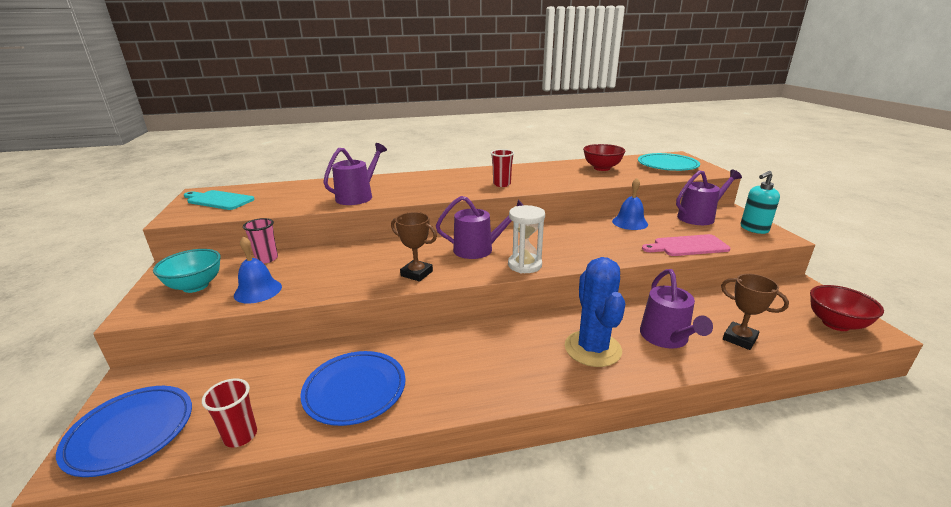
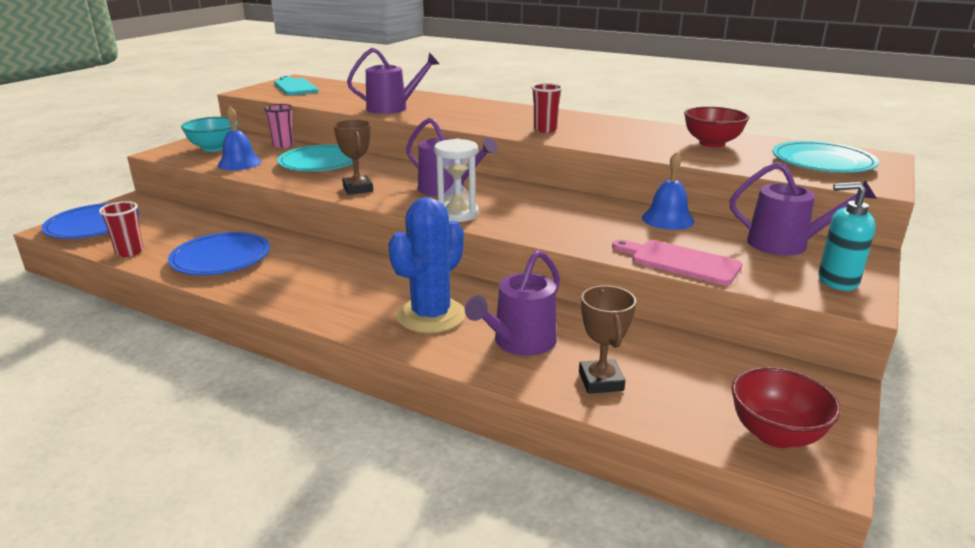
camera: 40 degrees right, 0 degrees up
none -> turquoise plate [277,145,360,171]

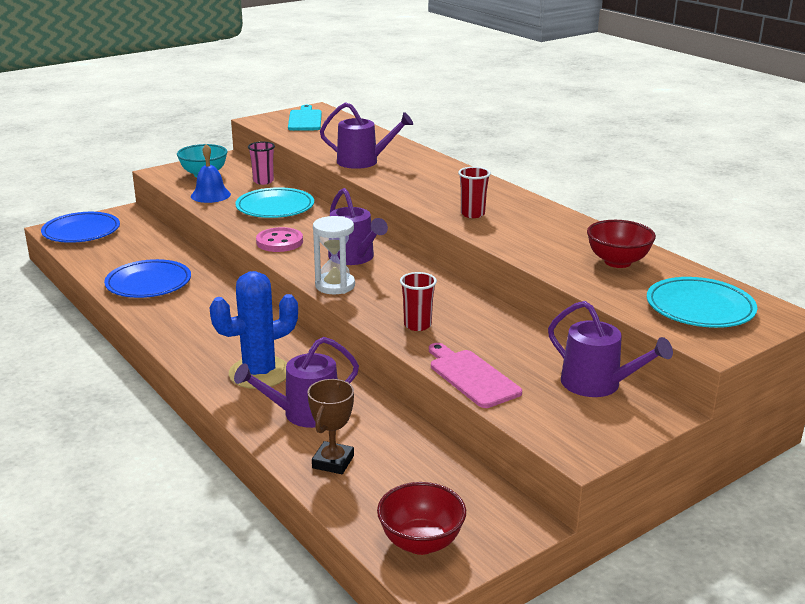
camera: 25 degrees right, 0 degrees up
red cup [99,201,144,257] -> red cup moved to [400,272,437,331]
brown trophy [334,119,373,195] -> pink button [256,227,303,252]
blue bell [642,152,694,230] -> none
turquoise soap dispenser [818,182,876,291] -> none

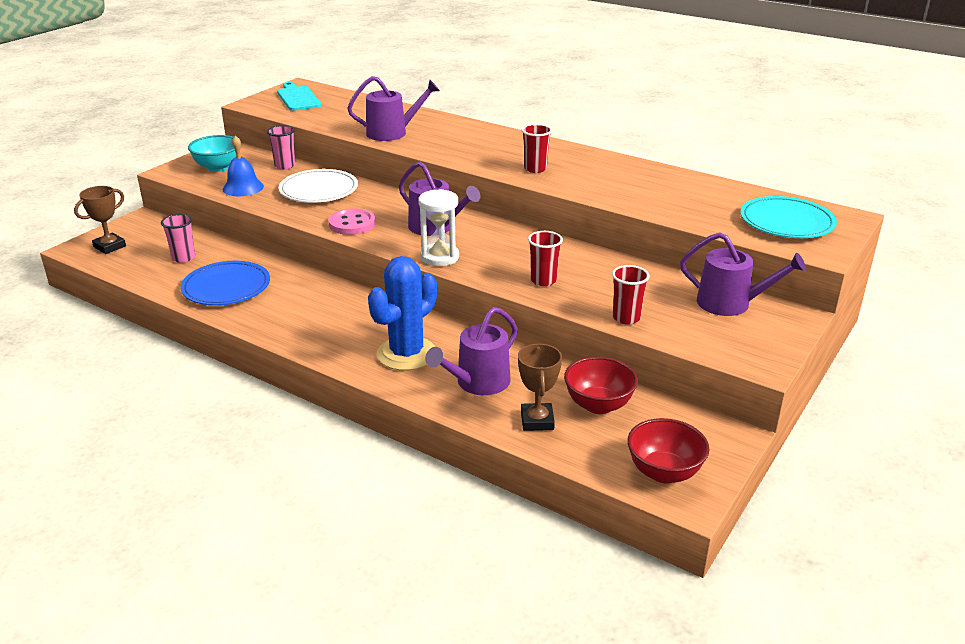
camera: 20 degrees left, 5 degrees up
blue plate [41,212,120,243] -> brown trophy [74,186,126,254]
turquoise plate [235,187,314,218] -> white plate [279,169,358,203]
pink cutting board [429,343,522,408] -> red cup [612,265,650,325]
red bowl [587,220,656,268] -> red bowl moved to [564,357,638,414]
none -> pink cup [161,214,195,263]

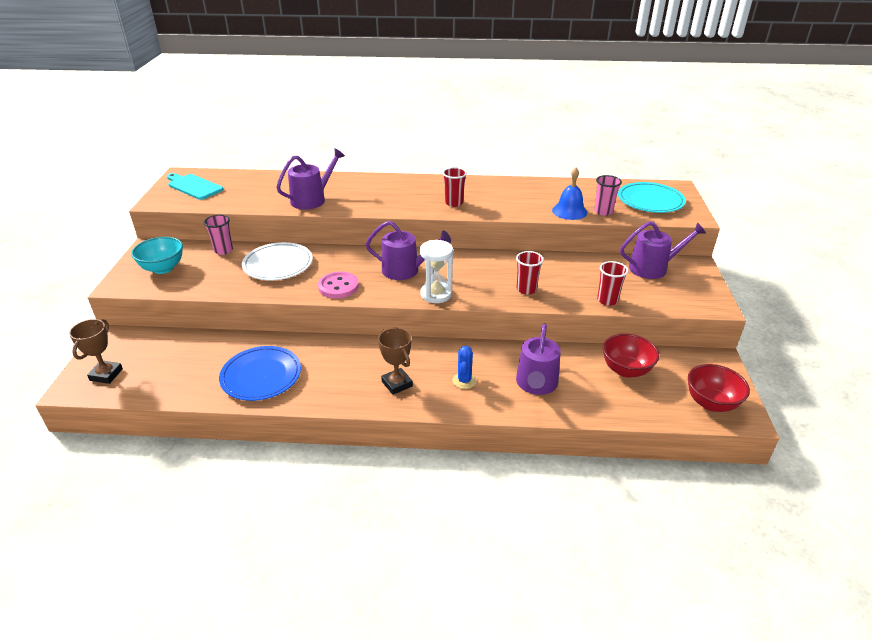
camera: 30 degrees left, 5 degrees up
pink cup [161,214,195,263] -> pink cup moved to [594,175,622,216]
blue bell [222,136,264,196] -> blue bell moved to [552,167,587,220]
blue cactus [368,256,437,371] -> blue cactus [453,346,477,389], size x0.49
brown trophy [518,344,562,431] -> brown trophy moved to [378,328,413,395]

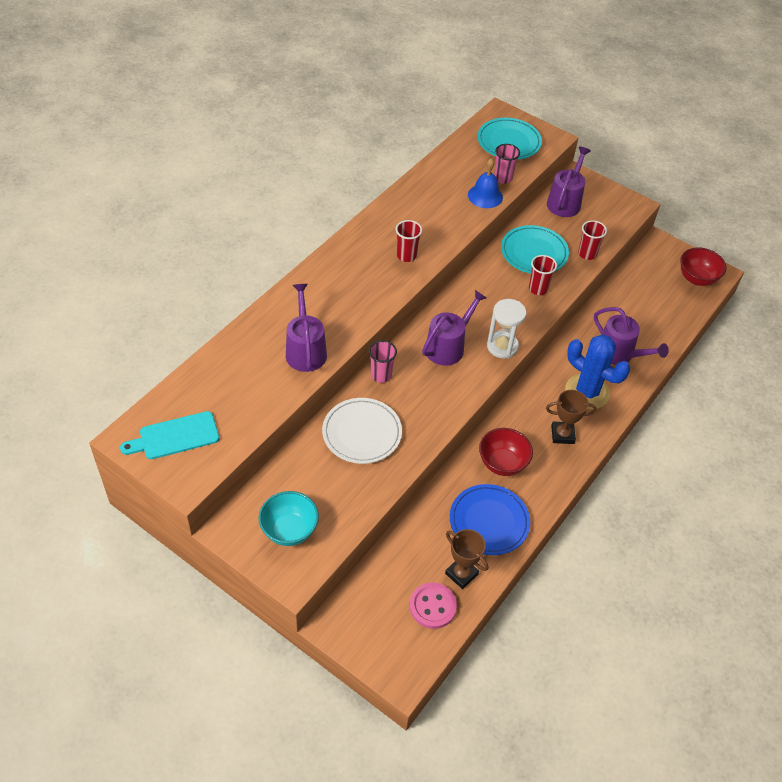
camera: 60 degrees left, 15 degrees up
brown trophy [69,319,123,384] -> brown trophy moved to [445,529,488,589]
pink cup [204,215,233,255] -> pink cup moved to [369,340,397,383]
pink button [318,271,359,299] -> pink button moved to [410,583,457,629]
blue cactus [453,346,477,389] -> blue cactus [565,334,630,410], size x2.05
red bowl [603,333,659,378] -> red bowl moved to [479,428,533,476]
none -> turquoise plate [501,225,569,273]

